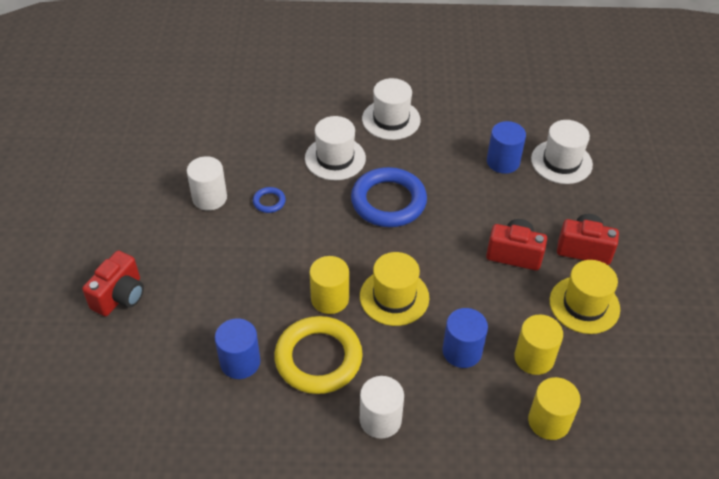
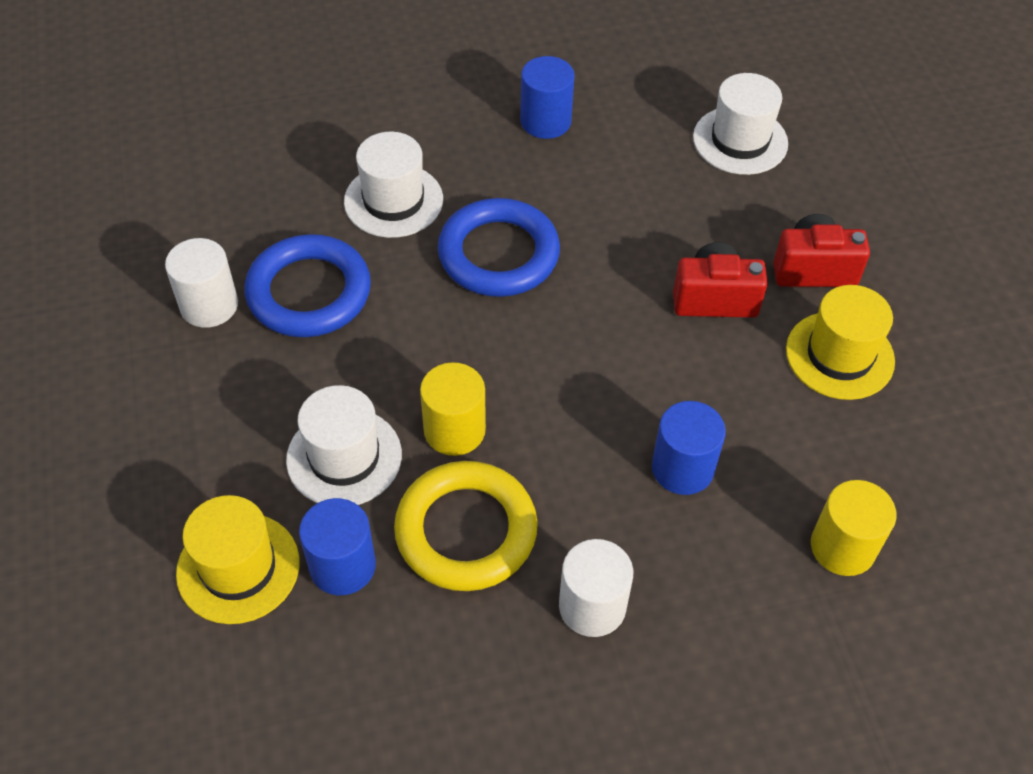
camera: 15 degrees left, 5 degrees up
red camera [82,250,144,316] -> none
blue ring [253,187,286,213] -> blue ring [244,234,371,337], size x2.31
yellow hat [360,252,429,326] -> yellow hat moved to [176,495,300,624]
white hat [362,78,421,140] -> white hat moved to [286,385,402,505]
blue cylinder [487,121,526,174] -> blue cylinder moved to [520,56,575,139]
yellow cylinder [514,315,563,375] -> none

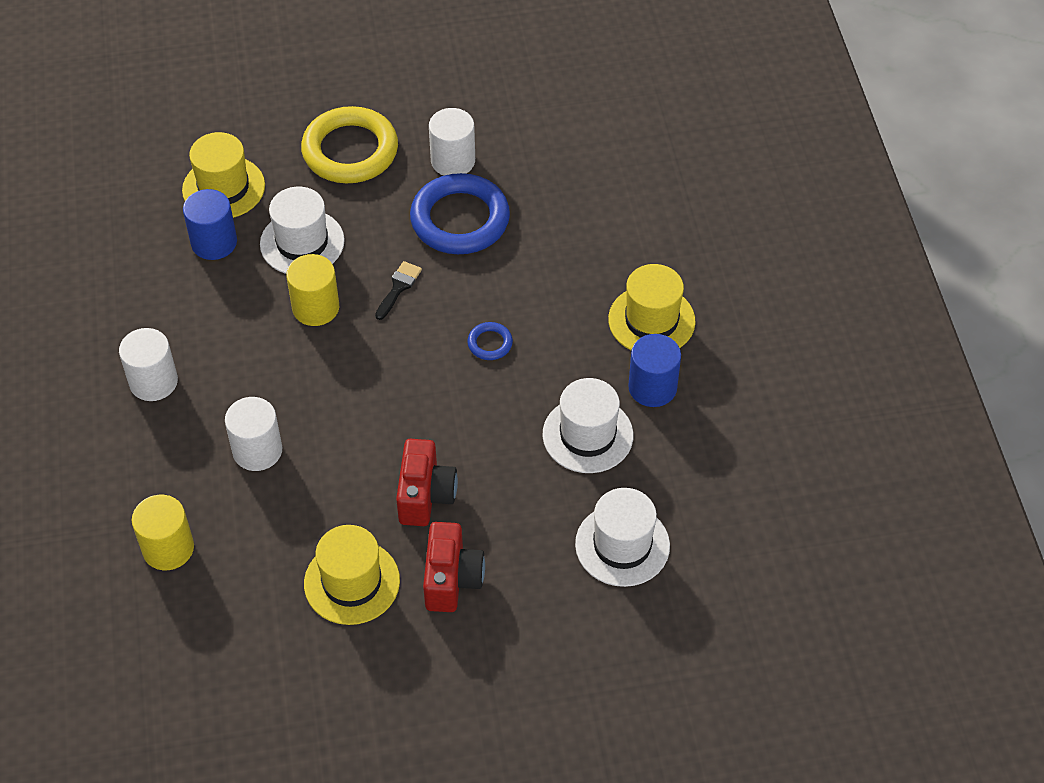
camera: 95 degrees right, 0 degrees up
white hat [344,132,443,238] -> white hat moved to [543,378,633,473]
yellow ring [394,461,538,591] -> yellow ring moved to [301,106,398,183]
blue ring [438,198,560,297] -> blue ring [467,322,513,360], size x0.43
blue cylinder [652,401,726,495] -> white cylinder [225,397,282,471]
none -> black brush [375,261,422,320]
none -> yellow hat [608,264,696,351]

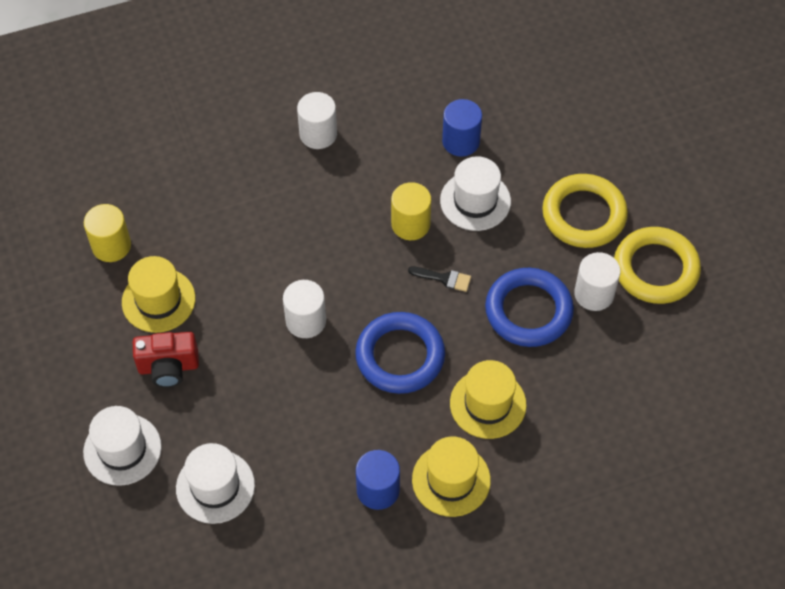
camera: 80 degrees right, 5 degrees up
yellow cylinder [132,495,194,570] -> yellow cylinder moved to [84,204,131,262]
yellow hat [182,132,265,218] -> yellow hat moved to [450,360,526,439]
white cylinder [225,397,282,471] -> white cylinder moved to [283,280,326,338]
red camera [396,439,458,526] -> none
blue ring [467,322,513,360] -> blue ring [355,312,445,394], size x2.31
white hat [543,378,633,473] -> white hat moved to [83,406,162,486]
none -> yellow ring [614,227,701,304]

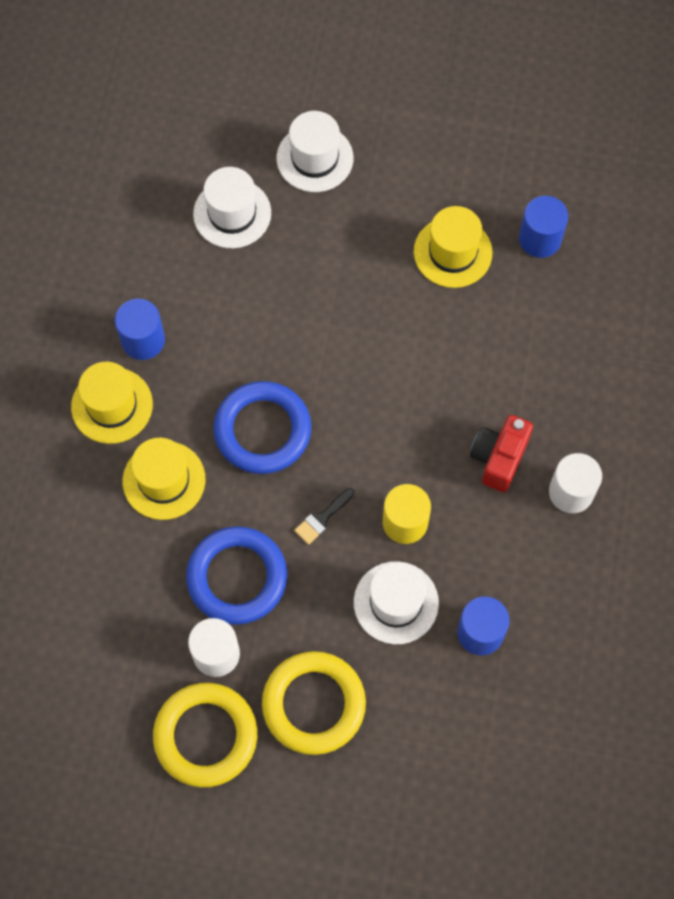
camera: 120 degrees right, 10 degrees up
yellow cylinder [84,204,131,262] -> blue cylinder [519,196,568,258]
red camera [133,332,199,388] -> red camera moved to [470,415,533,492]
white cylinder [283,280,326,338] -> none

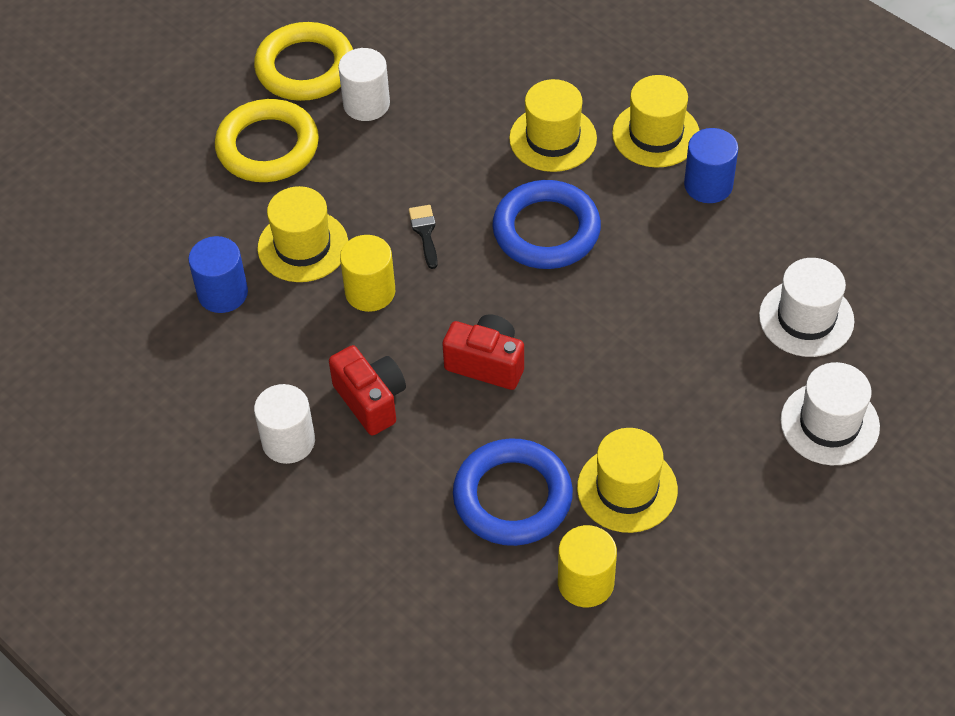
camera: 125 degrees right, 15 degrees down
blue ring [186,526,287,625] -> blue ring moved to [453,438,573,546]
white hat [354,561,439,644] -> yellow hat [258,186,348,282]
blue cylinder [519,196,568,258] -> yellow cylinder [558,525,617,607]
none -> red camera [443,314,524,390]

